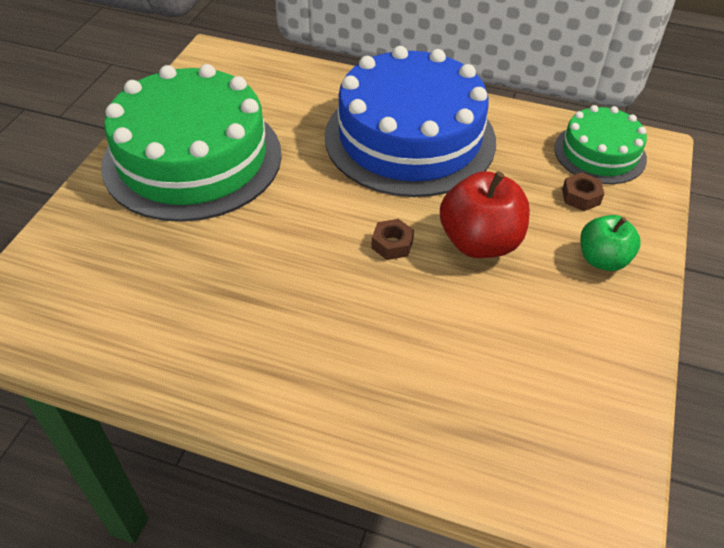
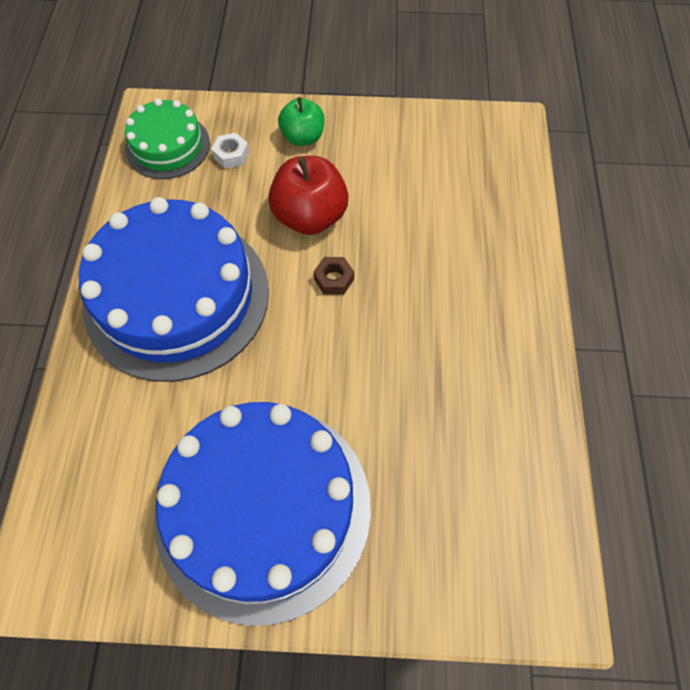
camera: 105 degrees left, 15 degrees up
green cake [101,64,282,222] -> blue cake [154,402,371,626]
brown nut [562,172,604,211] -> white nut [211,133,249,169]

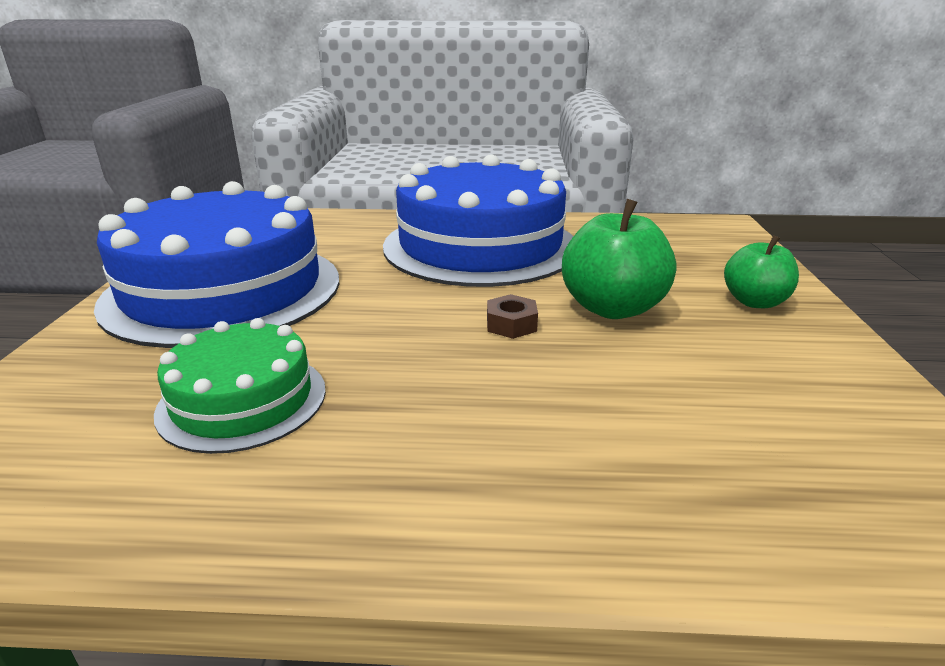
camera: 90 degrees right, 35 degrees down
green cake [125,99,210,179] -> green cake moved to [154,318,326,454]
white nut [211,133,249,169] -> none
red apple [268,156,349,235] -> green apple [562,199,676,319]

